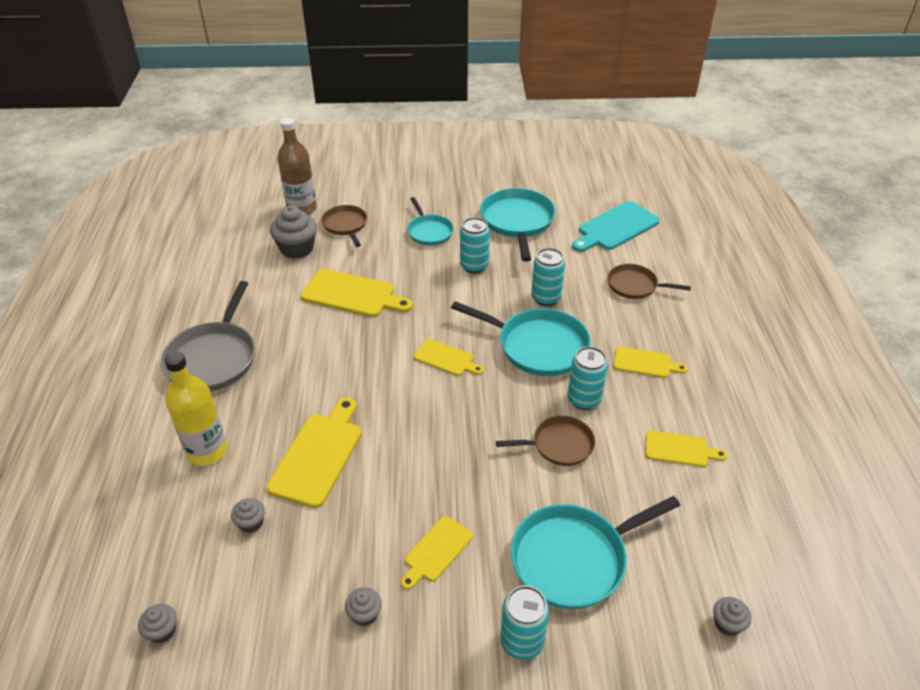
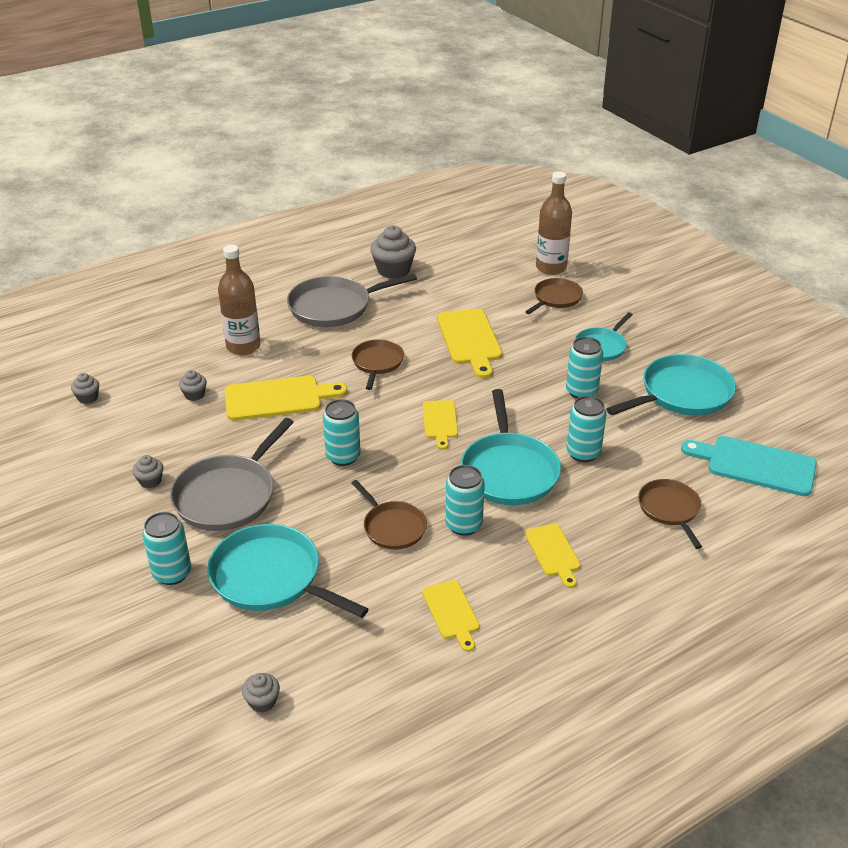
camera: 60 degrees right, 5 degrees down
yellow bottle [165,352,227,466] -> brown bottle [218,245,261,355]
grey cupcake [270,206,317,259] -> grey cupcake moved to [370,226,416,279]
yellow cutting board [401,516,473,590] -> grey pan [170,418,294,531]
none -> turquoise can [323,399,361,466]
none -> brown pan [351,339,404,390]

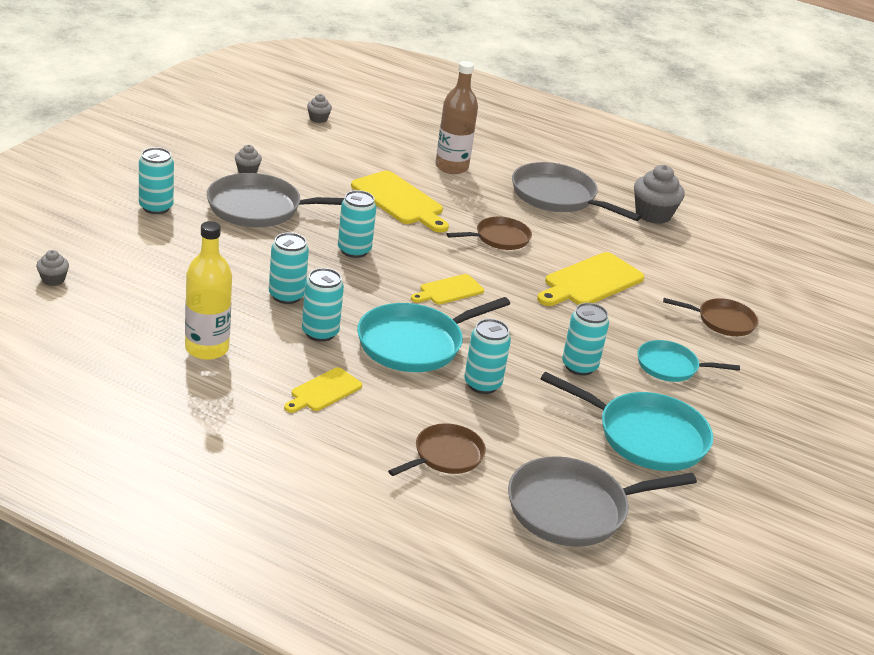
camera: 55 degrees right, 5 degrees down
grey cupcake [179,370,207,401] -> none
turquoise pan [207,524,368,618] -> none
brown pan [351,480,427,550] -> turquoise can [269,233,309,304]
yellow cutting board [422,580,480,652] -> yellow bottle [185,221,232,360]
brown bottle [536,172,572,275] -> none
turquoise cutting board [681,436,817,496] -> grey pan [508,456,697,547]

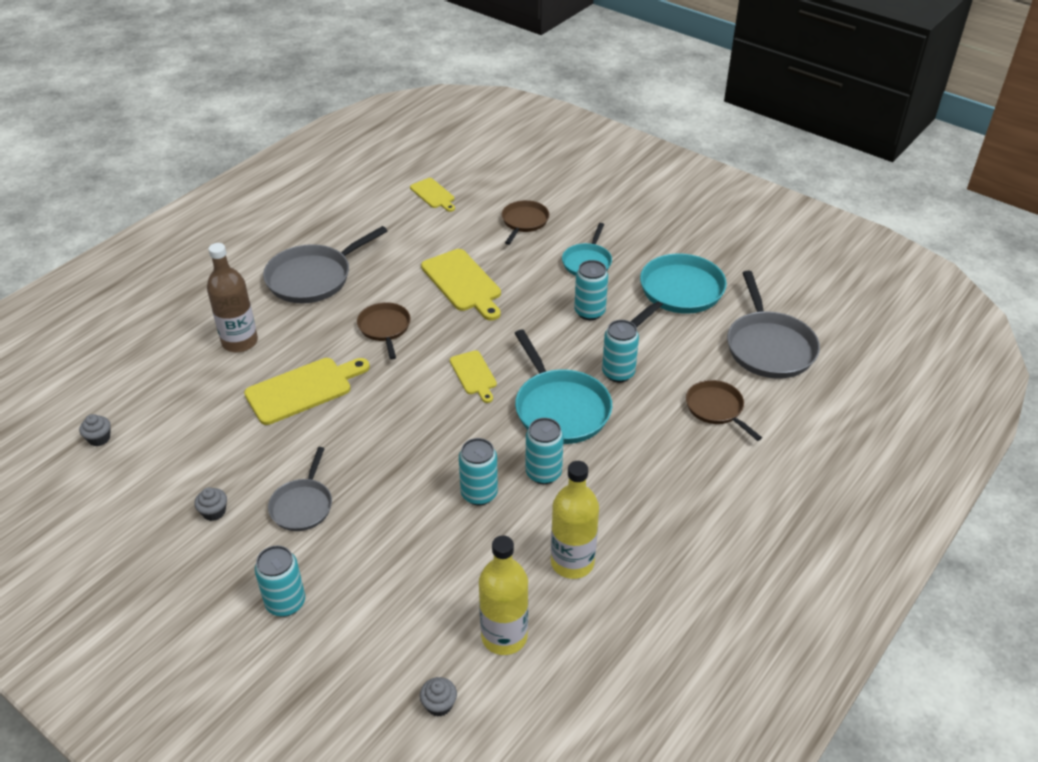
camera: 75 degrees left, 10 degrees up
grey pan [207,173,345,227] -> grey pan [268,447,332,531], size x0.60
yellow cutting board [284,367,362,413] -> yellow cutting board moved to [410,178,455,212]
turquoise can [338,190,376,258] -> none
grey cupcake [634,165,685,224] -> none
none -> yellow bottle [479,536,528,655]

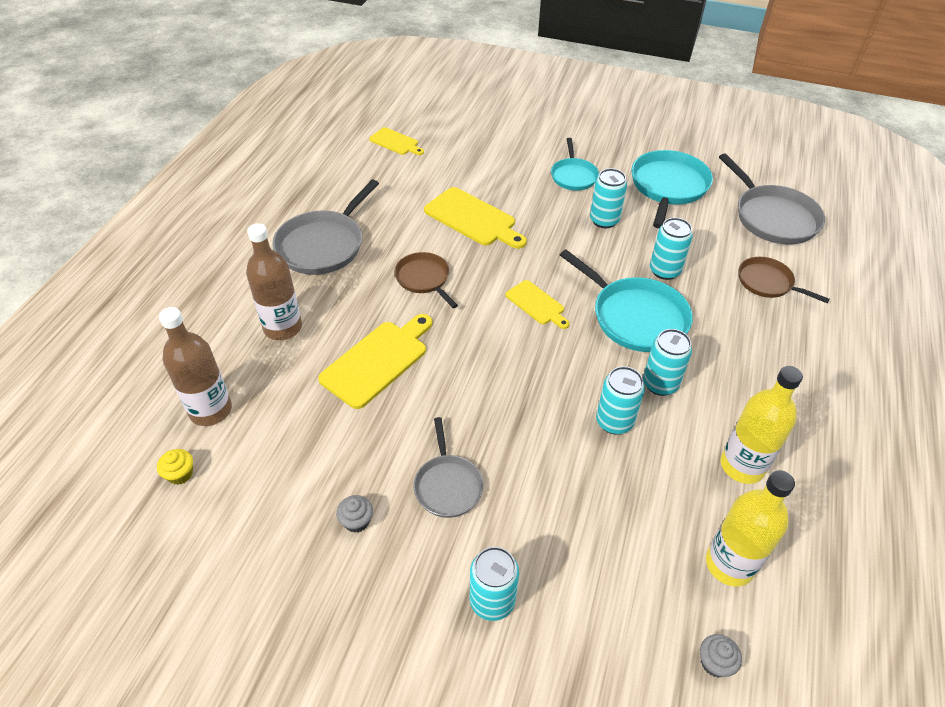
camera: 20 degrees left, 5 degrees up
grey cupcake [79,414,111,446] -> yellow cupcake [157,449,193,485]
brown pan [502,200,549,245] -> none
none -> brown bottle [159,307,232,426]

